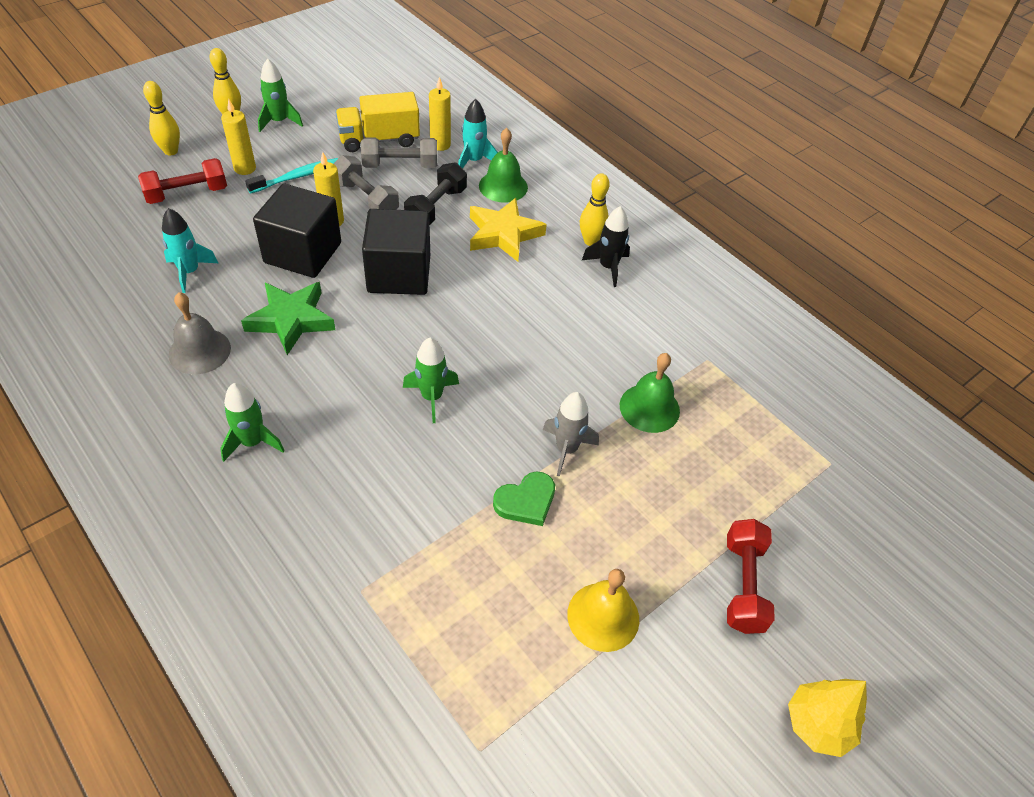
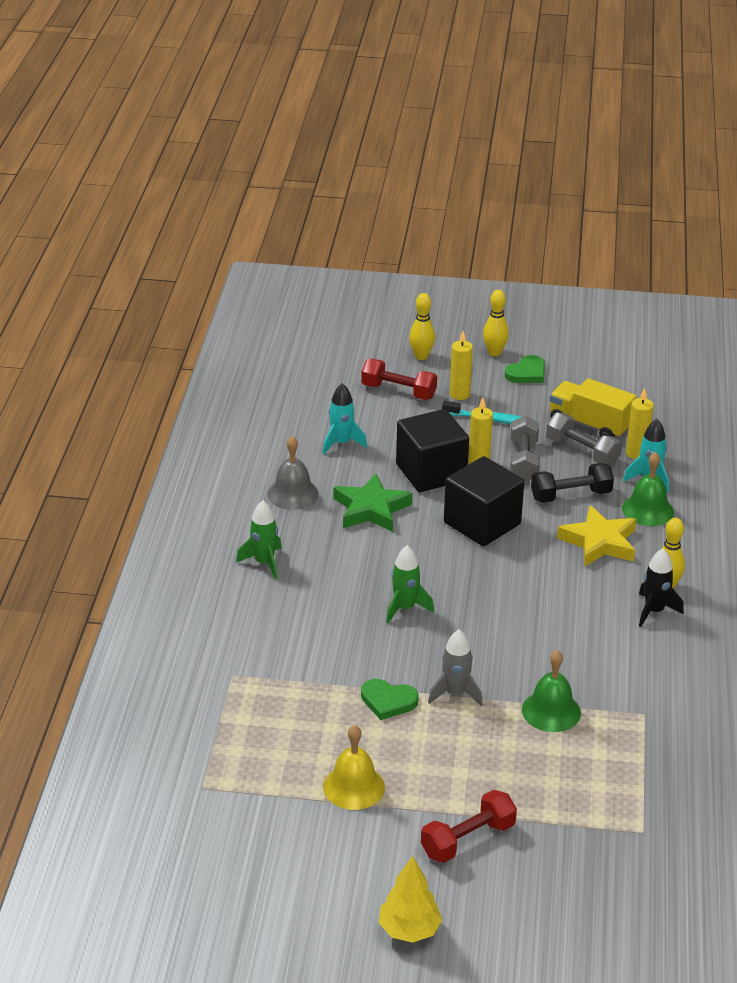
camera: 50 degrees right, 15 degrees down
green rocket [258,59,303,132] -> green heart [505,355,545,383]

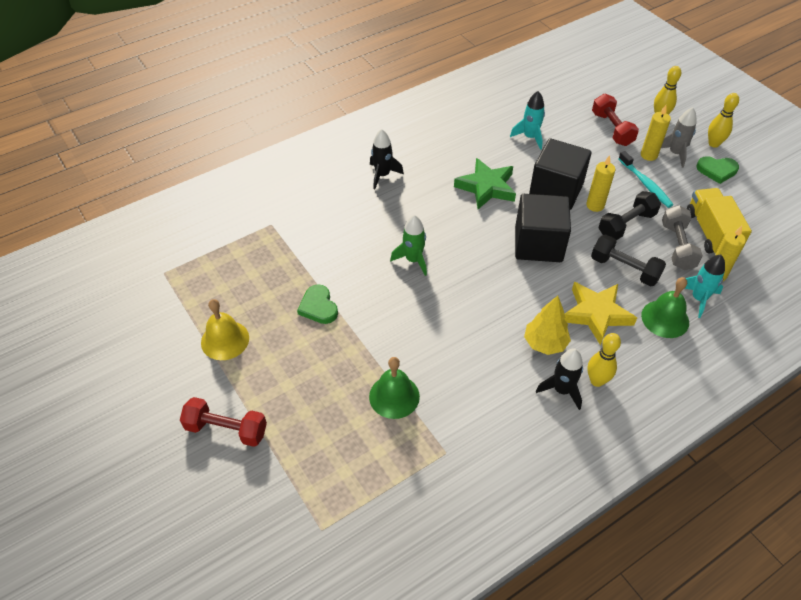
camera: 50 degrees right, 15 degrees up
green rocket [236,500,282,580] -> black rocket [370,129,404,189]
grey bell [267,436,319,510] -> none
yellow tree [379,856,442,943] -> yellow tree moved to [524,296,571,355]
grey rocket [428,629,483,706] -> grey rocket moved to [661,107,697,168]
grey dumbbell [510,416,540,482] -> black dumbbell [599,191,661,241]

